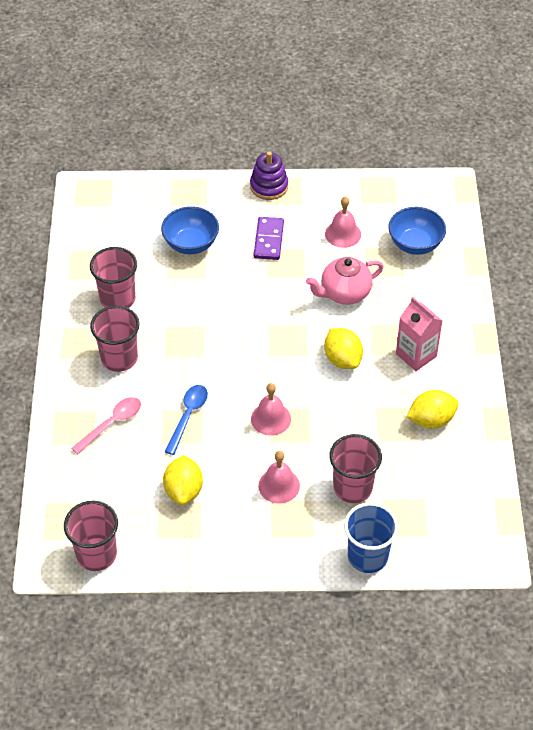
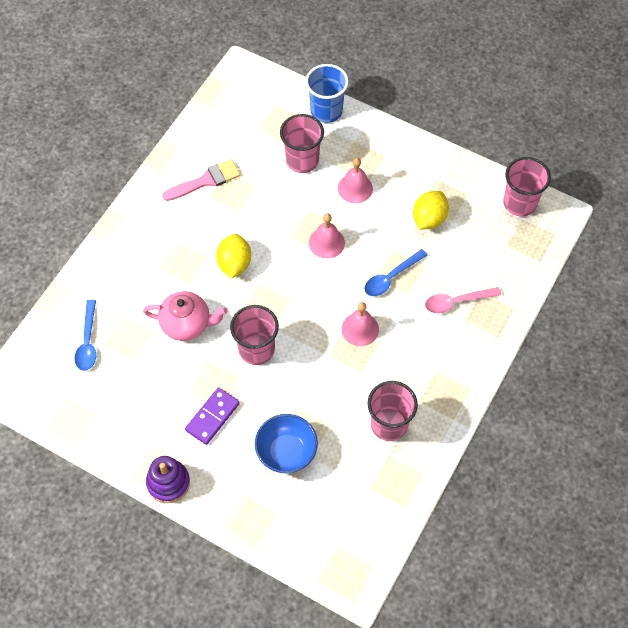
camera: 150 degrees left, 10 degrees up
pink cup [90,306,140,372] -> pink cup moved to [230,305,279,365]
pink bell [325,196,361,248] -> pink bell moved to [341,302,379,346]
blue bowl [388,207,446,255] -> blue spoon [74,300,96,371]
pink carton [396,297,443,371] -> none
yellow lemon [407,390,459,429] -> pink brush [162,159,240,201]

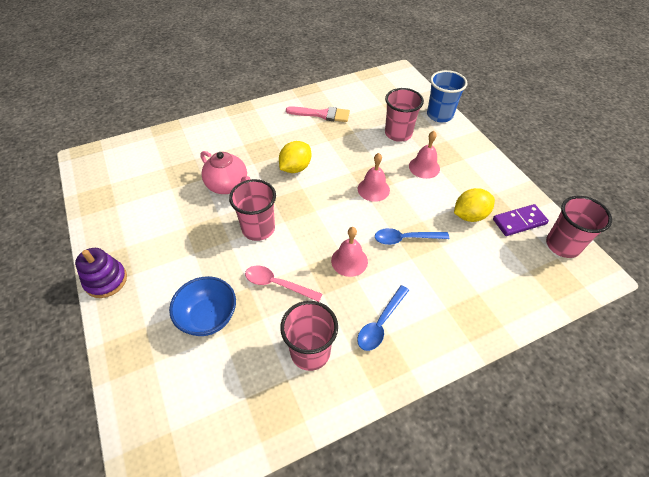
camera: 35 degrees right, 10 degrees down
blue spoon [74,300,96,371] -> blue spoon moved to [357,285,409,351]
purple domino [185,387,240,445] -> purple domino moved to [493,204,549,236]
pink spoon [425,287,501,313] -> pink spoon moved to [245,266,322,302]

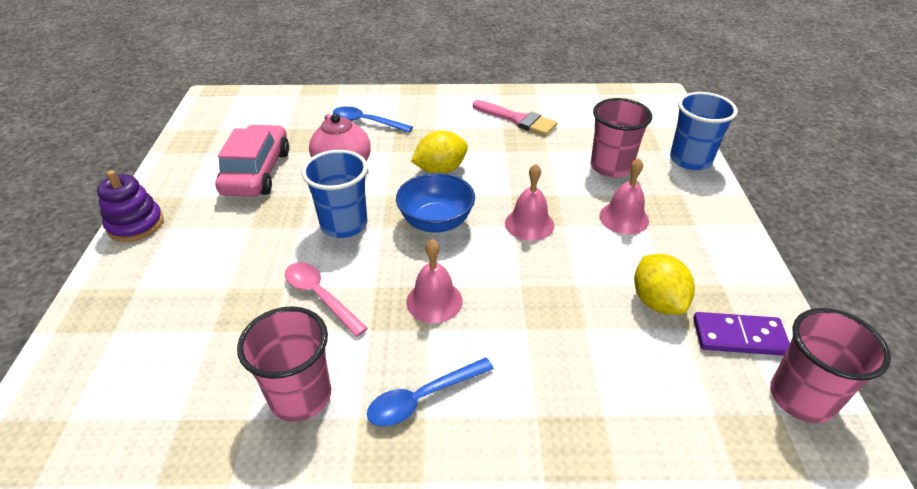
camera: 25 degrees right, 10 degrees down
blue bowl [169,276,236,336] -> blue bowl moved to [396,173,475,233]
pink cup [229,179,276,241] -> blue cup [302,150,368,238]
blue spoon [375,228,449,245] -> blue spoon moved to [333,106,413,132]
yellow lemon [454,188,495,222] -> yellow lemon turned 75 degrees clockwise [634,254,695,315]
none -> pink car [215,124,289,197]

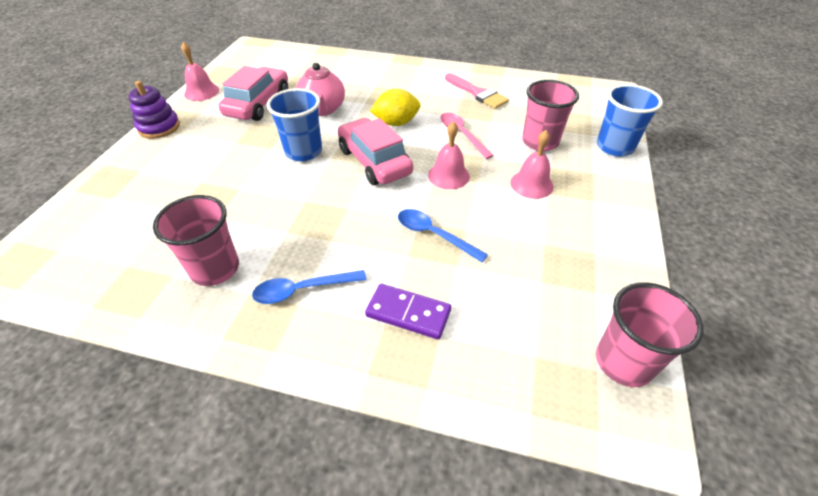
camera: 15 degrees right, 5 degrees up
pink spoon [285,262,368,337] -> pink spoon moved to [440,113,494,159]
blue spoon [333,106,413,132] -> blue spoon moved to [398,209,488,262]
blue bowl [396,173,475,233] -> pink car [338,118,413,185]
pink bell [406,240,463,323] -> pink bell moved to [181,42,219,101]
yellow lemon [634,254,695,315] -> none
purple domino [693,312,790,356] -> purple domino moved to [365,284,451,339]

